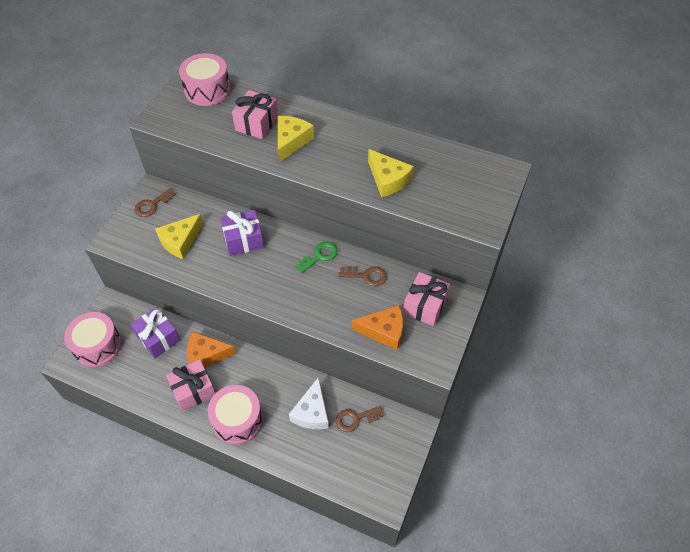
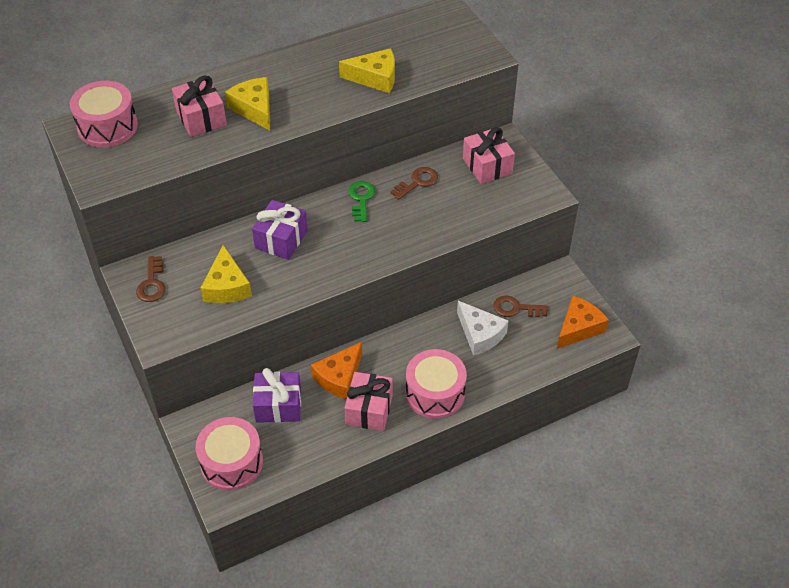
camera: 50 degrees left, 5 degrees down
brown key [336,406,384,432] -> brown key turned 75 degrees clockwise [493,296,548,317]
orange cheese [351,305,403,350] -> orange cheese moved to [557,296,609,349]

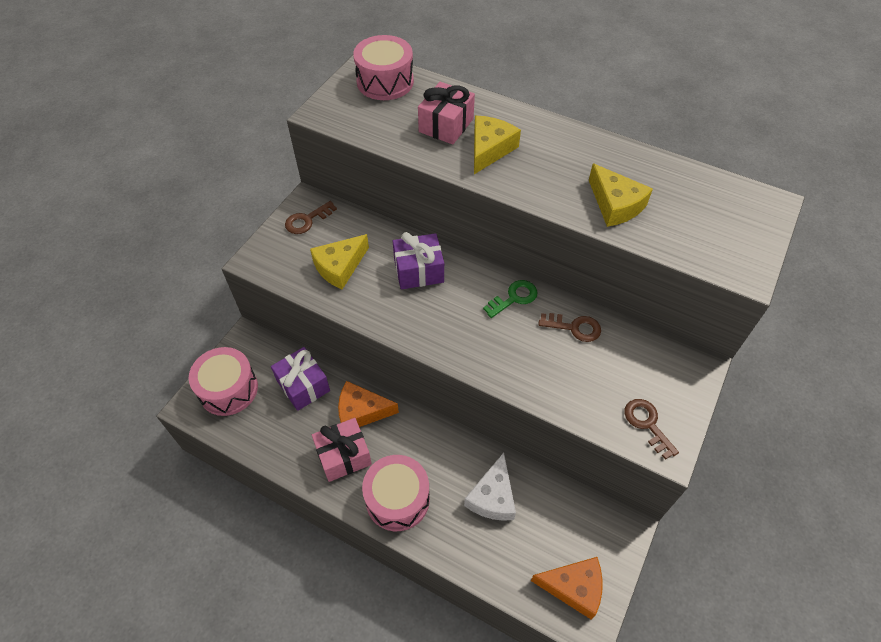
camera: 55 degrees right, 5 degrees up
pink gift [463,127,515,184] -> none
brown key [493,296,548,317] -> brown key moved to [625,399,679,460]

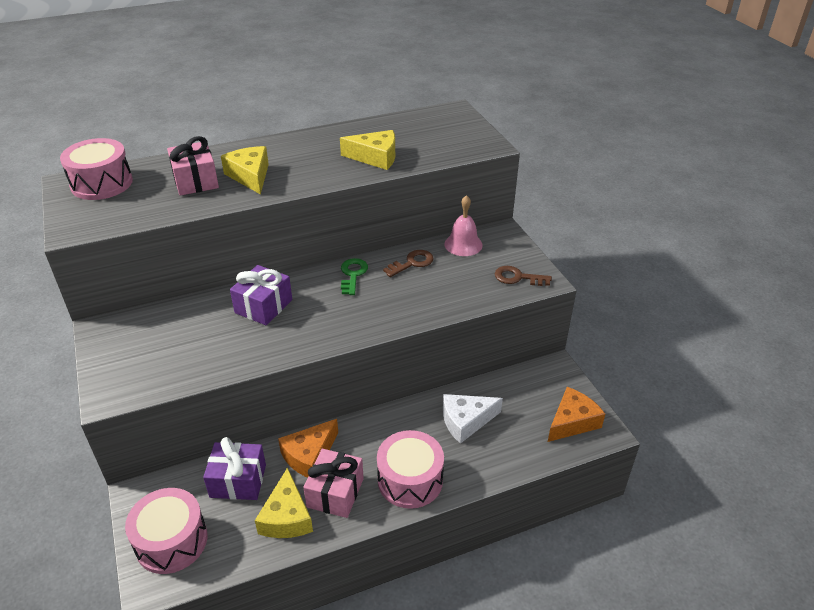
camera: 50 degrees left, 15 degrees down
brown key [285,201,337,234] -> none
yellow cheese [310,234,369,289] -> yellow cheese moved to [255,467,313,538]
white cheese [464,452,516,521] -> white cheese turned 105 degrees clockwise [443,394,503,444]
none -> pink bell [444,195,483,256]

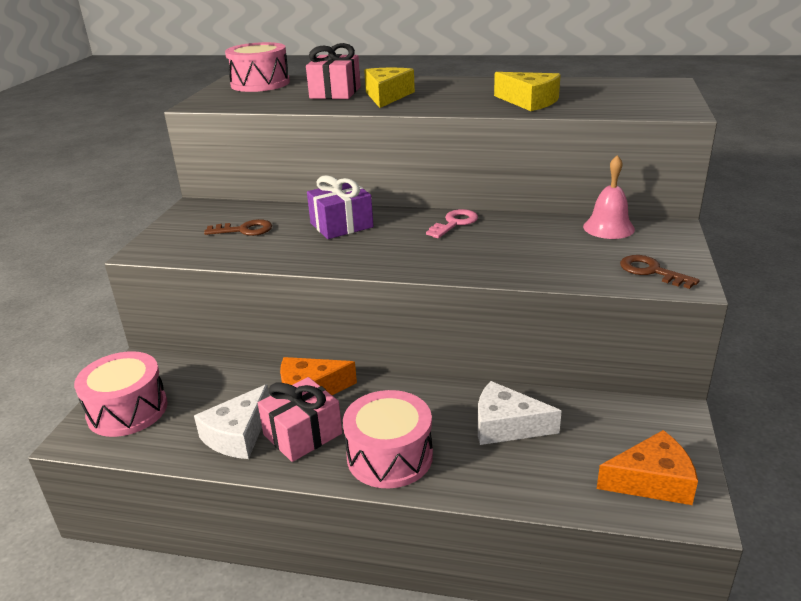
camera: 35 degrees right, 10 degrees down
purple gift [203,437,266,500] -> none
yellow cheese [255,467,313,538] -> white cheese [194,384,269,459]
green key [341,258,368,295] -> pink key [426,209,478,238]
brown key [383,250,434,277] -> brown key moved to [204,219,272,236]

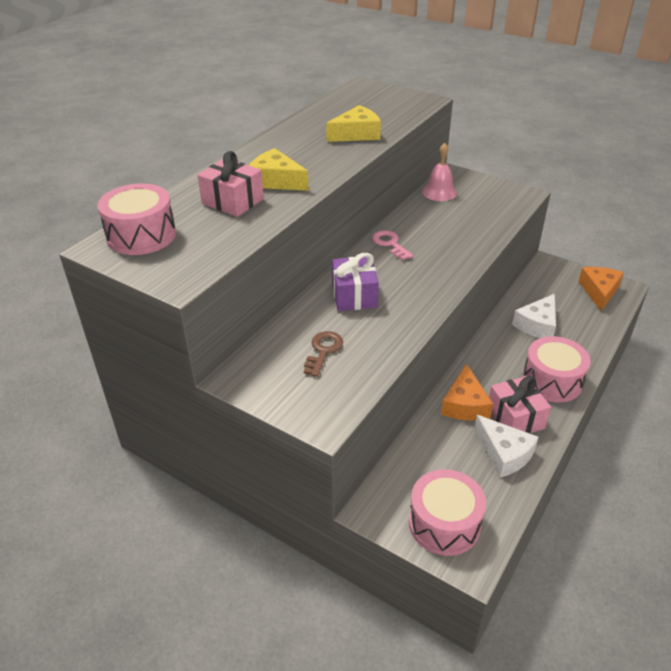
camera: 70 degrees left, 10 degrees up
brown key [620,255,700,289] -> none

